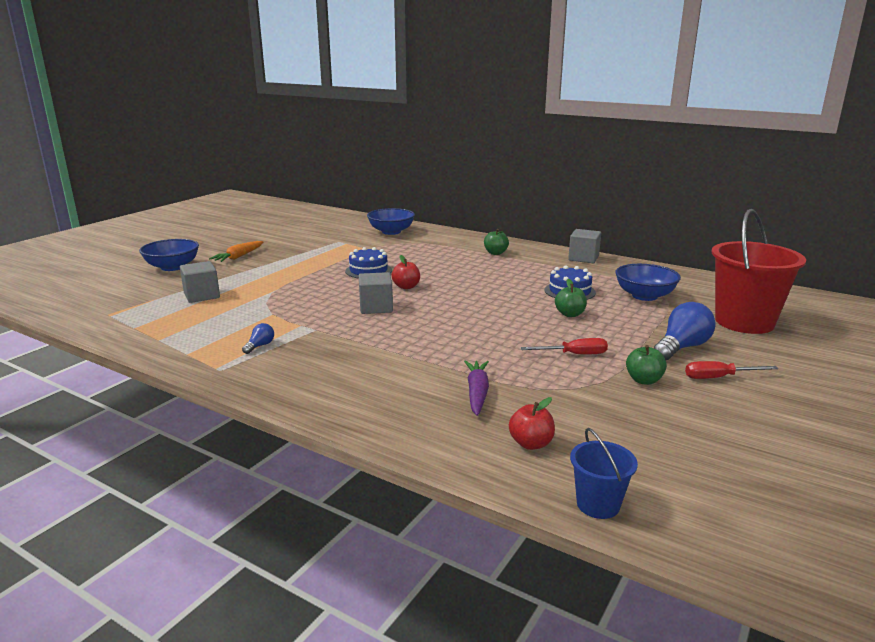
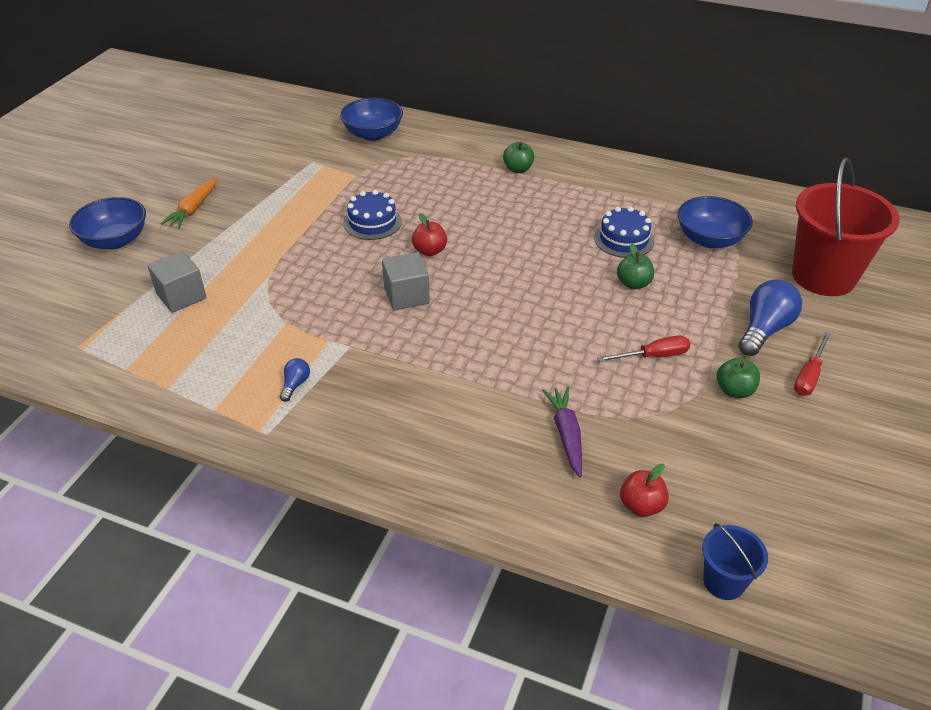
camera: 10 degrees left, 20 degrees up
grey cube [568,229,601,263] -> none
red screwdriver [685,361,778,379] -> red screwdriver turned 45 degrees counterclockwise [794,332,831,396]

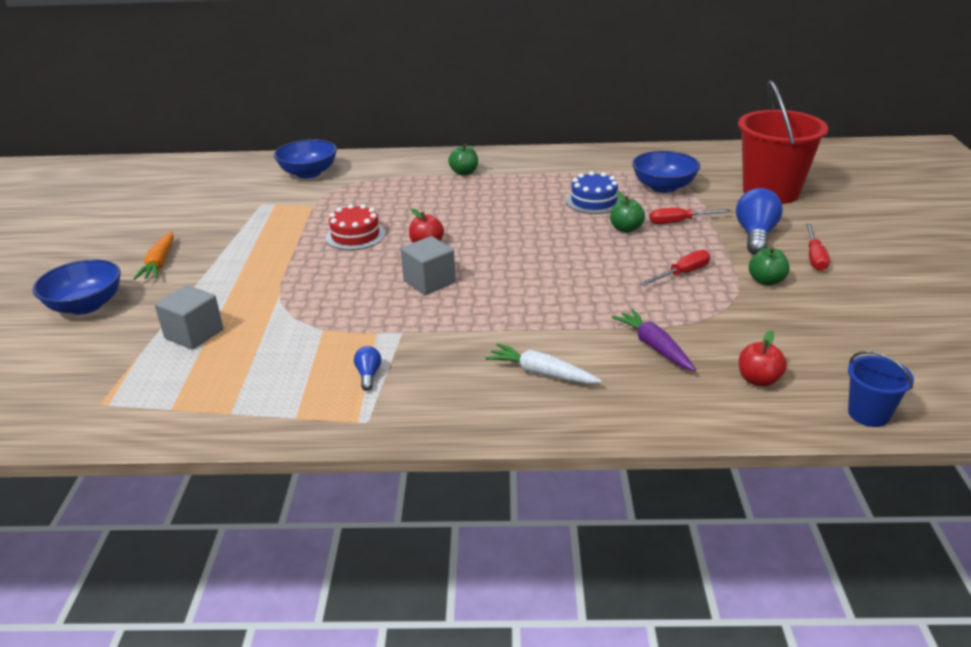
camera: 20 degrees left, 10 degrees down
blue cake [343,190,402,240] -> red cake [326,204,385,250]
none -> white carrot [485,343,602,384]
none -> red screwdriver [650,208,731,224]

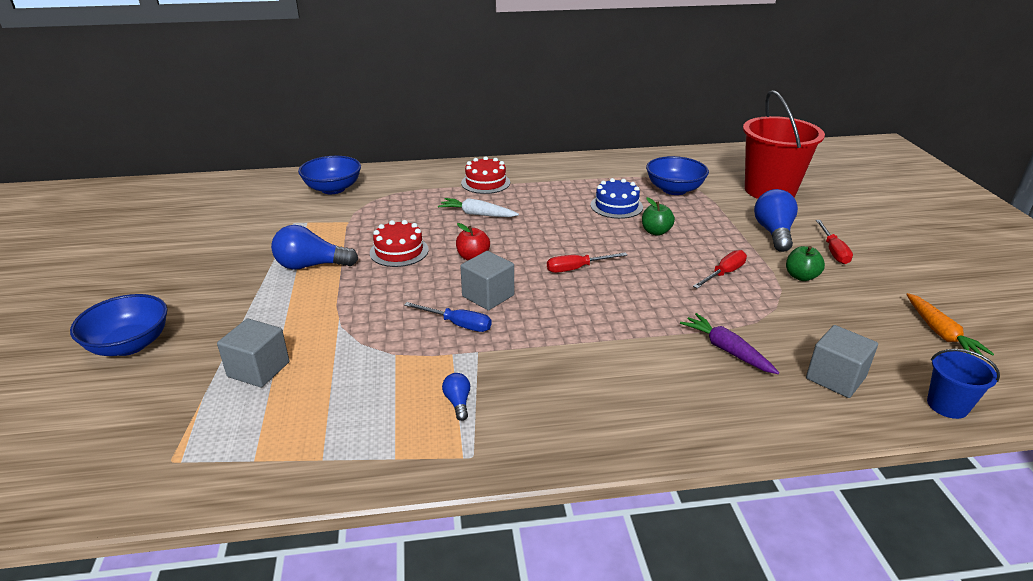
camera: 10 degrees left, 0 degrees up
orange carrot [133,231,174,280] -> orange carrot moved to [906,293,994,356]
green apple [448,144,478,176] -> red cake [461,156,510,194]
white carrot [485,343,602,384] -> white carrot moved to [438,198,519,217]
red screwdriver [650,208,731,224] -> red screwdriver moved to [547,252,627,273]
red apple [739,330,787,387] -> grey cube [806,325,878,398]
none -> blue light bulb [271,225,358,270]
none -> blue screwdriver [404,302,492,332]

